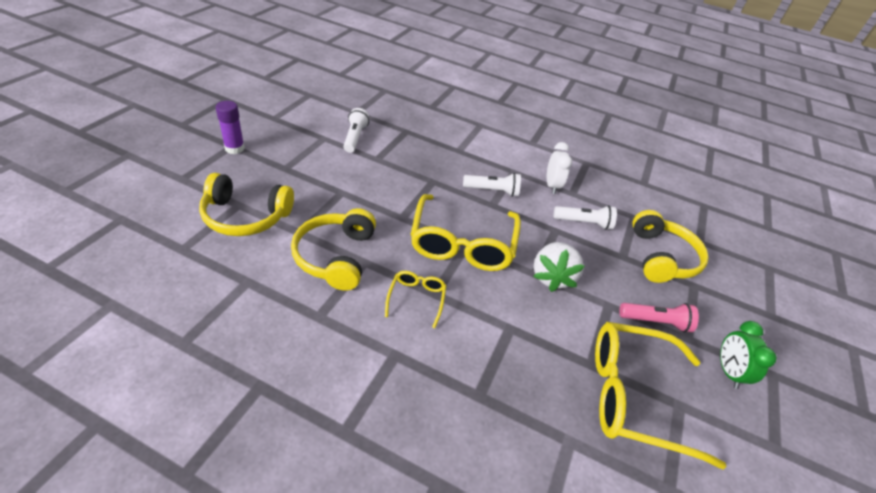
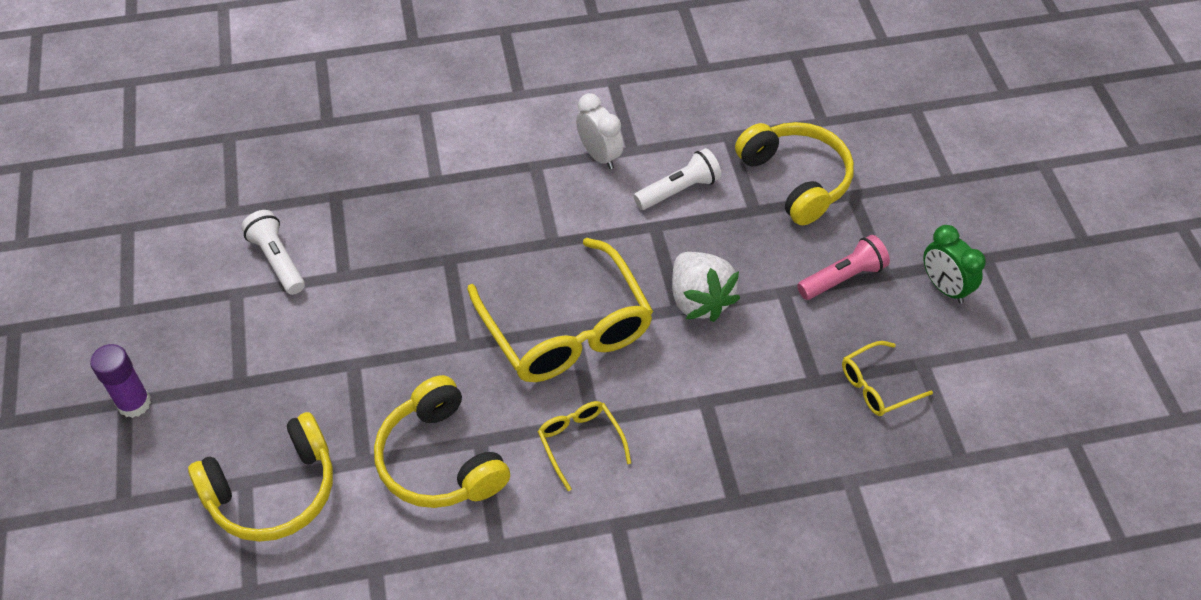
camera: 30 degrees left, 10 degrees up
white flashlight [463,173,521,197] -> none
yellow glasses [595,322,727,470] -> yellow glasses [842,341,933,416], size x0.47

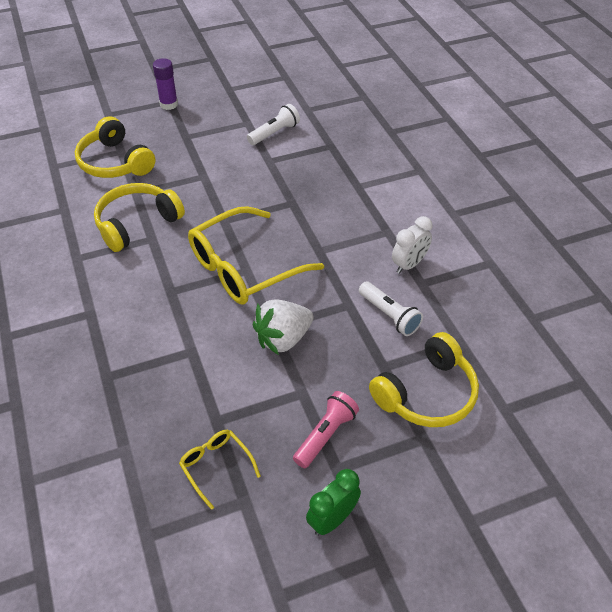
camera: 80 degrees right, 5 degrees down
yellow glasses [538,401,631,491] -> none
pink flashlight [797,235,890,300] -> pink flashlight turned 105 degrees counterclockwise [293,391,359,468]

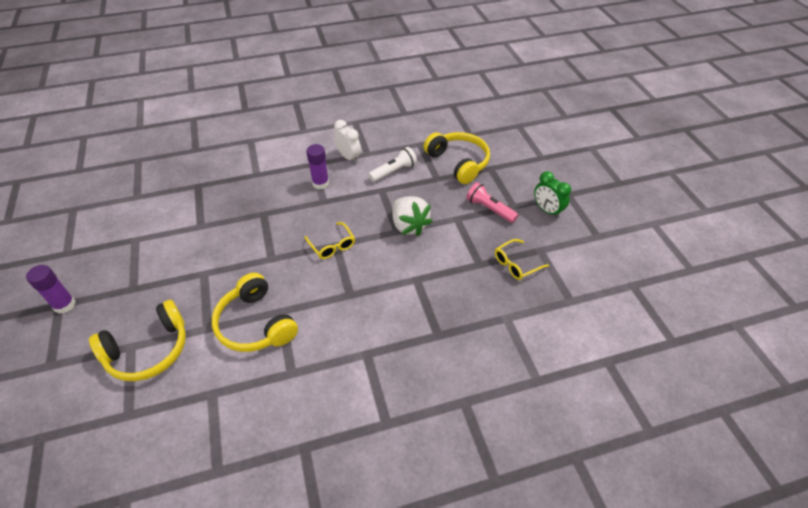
camera: 85 degrees left, 0 degrees up
yellow glasses [188,206,324,304] -> yellow glasses [304,222,355,259], size x0.47
white flashlight [247,104,300,145] -> none
none -> purple glue stick [306,144,329,189]

